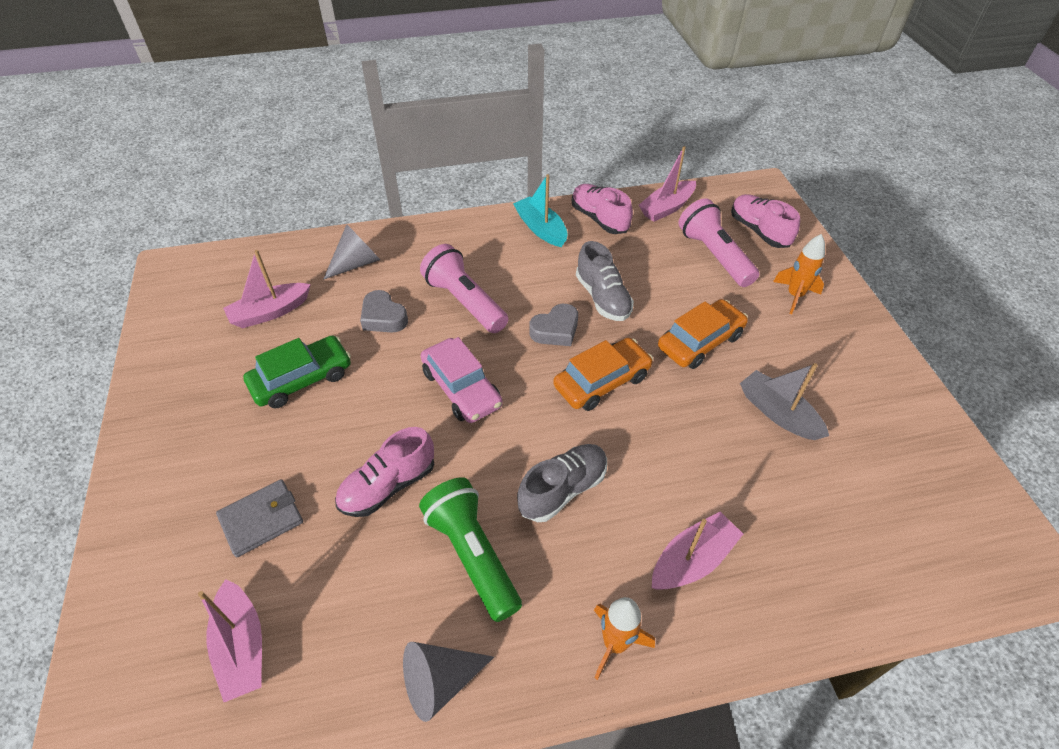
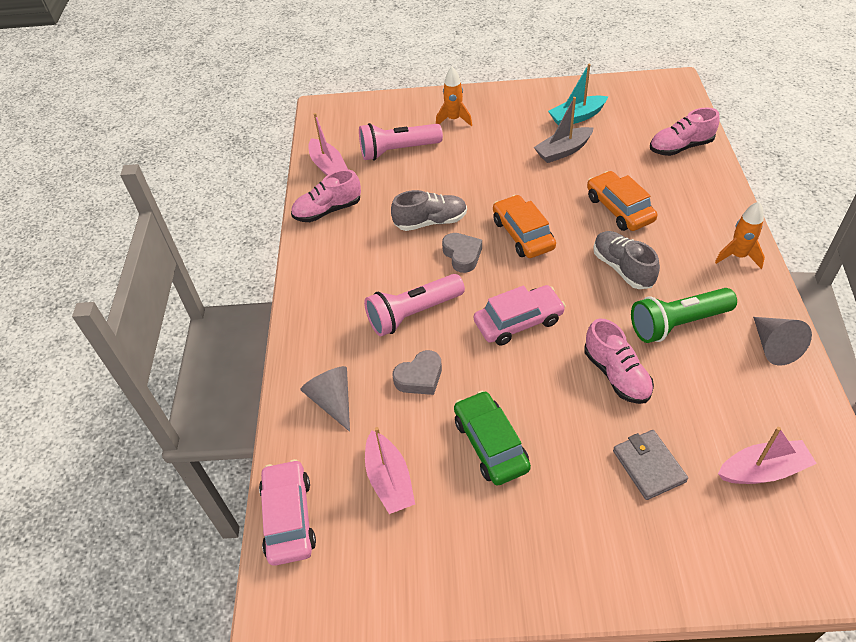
camera: 75 degrees left, 0 degrees up
turquoise boat [513,174,568,247] -> turquoise boat moved to [548,63,608,125]
pink boat [652,512,743,590] -> none
orange car [658,299,748,369] -> orange car moved to [587,171,657,231]
pink shoe [731,194,800,248] -> pink shoe moved to [650,107,720,156]
none -> pink car [259,459,316,566]

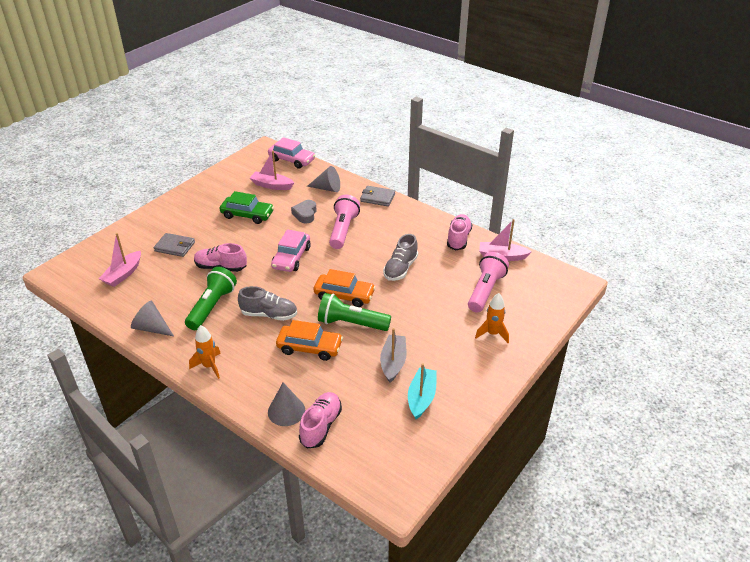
camera: 125 degrees right, 10 degrees down
grey heart [442,233,482,273] -> none
none -> grey cone [268,383,305,426]
none -> green flashlight [318,293,391,331]
none -> grey wallet [360,186,395,207]

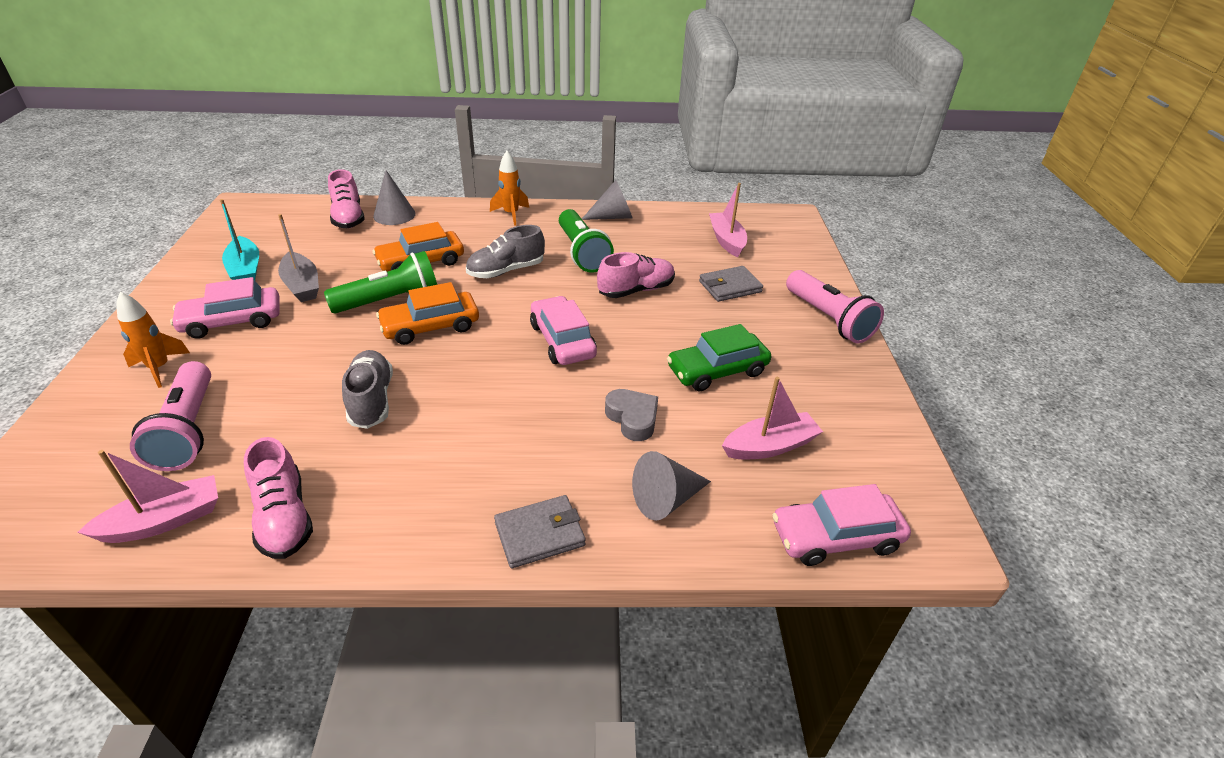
camera: 140 degrees right, 0 degrees up
pink flashlight [329,195,360,249] -> pink flashlight moved to [786,270,884,343]
none -> pink car [170,277,280,339]

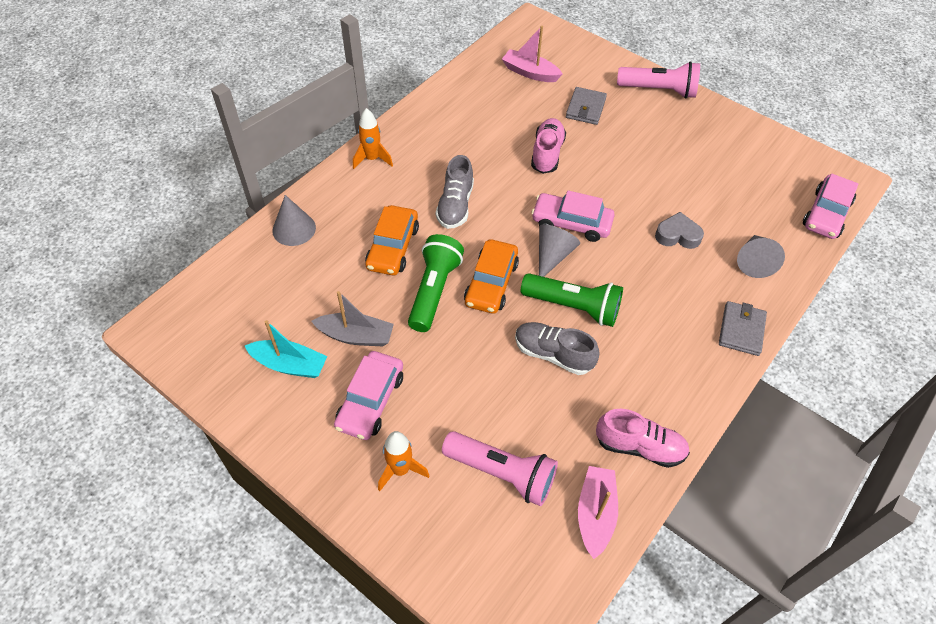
camera: 50 degrees left, 15 degrees up
pink shoe [328,169,365,228] -> none
green flashlight [559,209,614,273] -> green flashlight moved to [521,273,623,327]
grey cone [582,180,632,220] -> grey cone moved to [539,224,580,277]
green car [667,324,771,391] -> none
pink boat [722,377,823,459] -> none

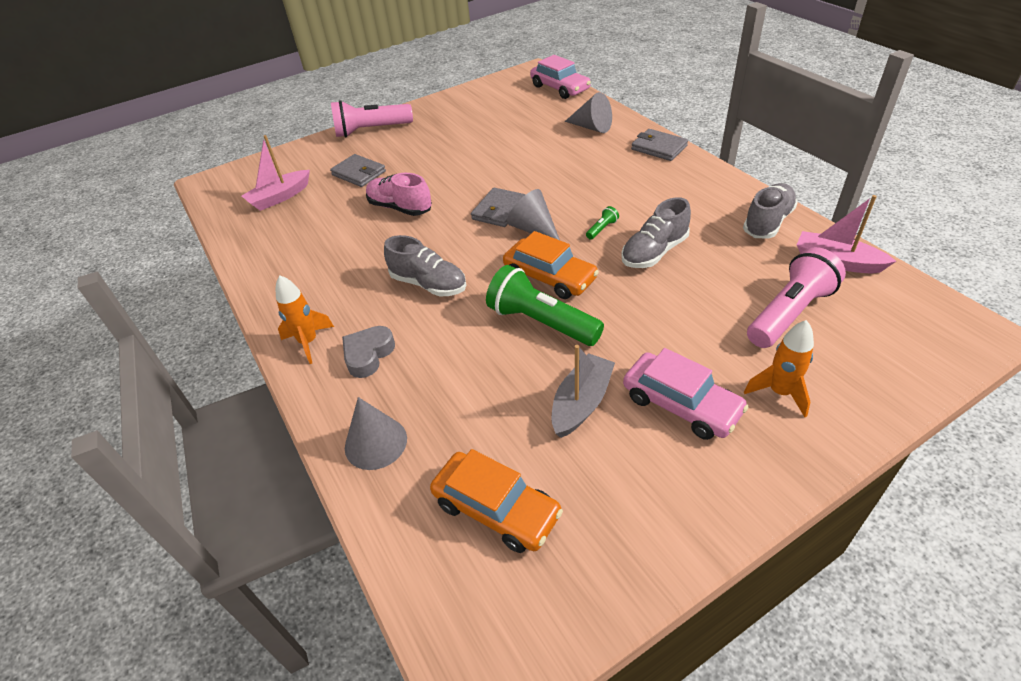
camera: 65 degrees left, 10 degrees down
turquoise boat [245,320,327,378] -> none
orange car [365,205,419,275] -> orange car moved to [430,449,563,553]
green flashlight [521,273,623,327] -> green flashlight [586,206,619,240], size x0.41
pink car [532,190,615,242] -> grey wallet [471,188,526,227]
pink shoe [596,409,690,468] -> grey shoe [743,183,798,238]
pink flashlight [617,61,700,99] -> pink flashlight turned 135 degrees counterclockwise [331,100,413,137]
grey heart [655,212,704,249] -> grey heart moved to [342,326,395,378]

